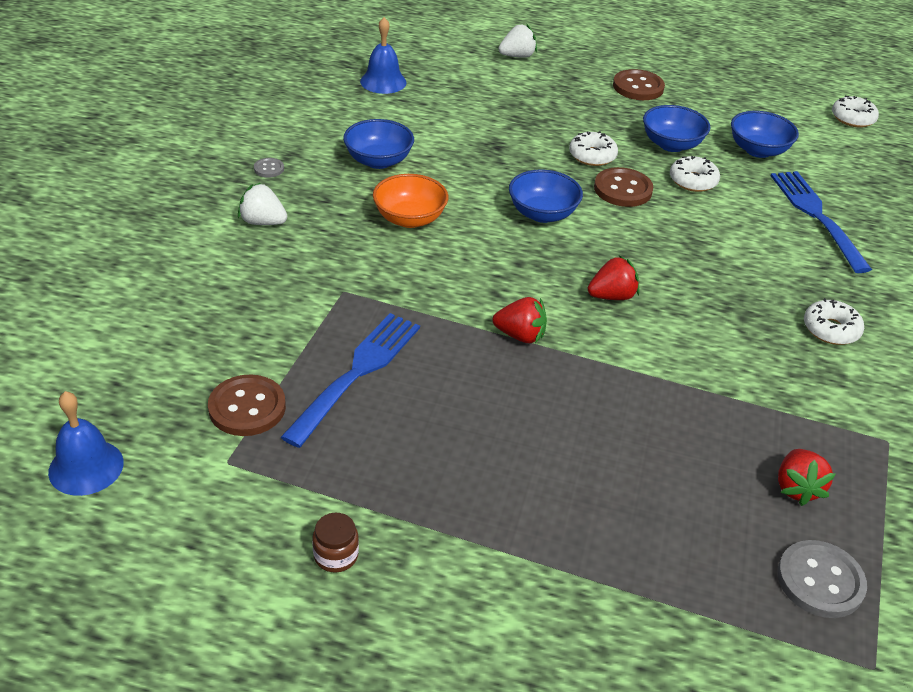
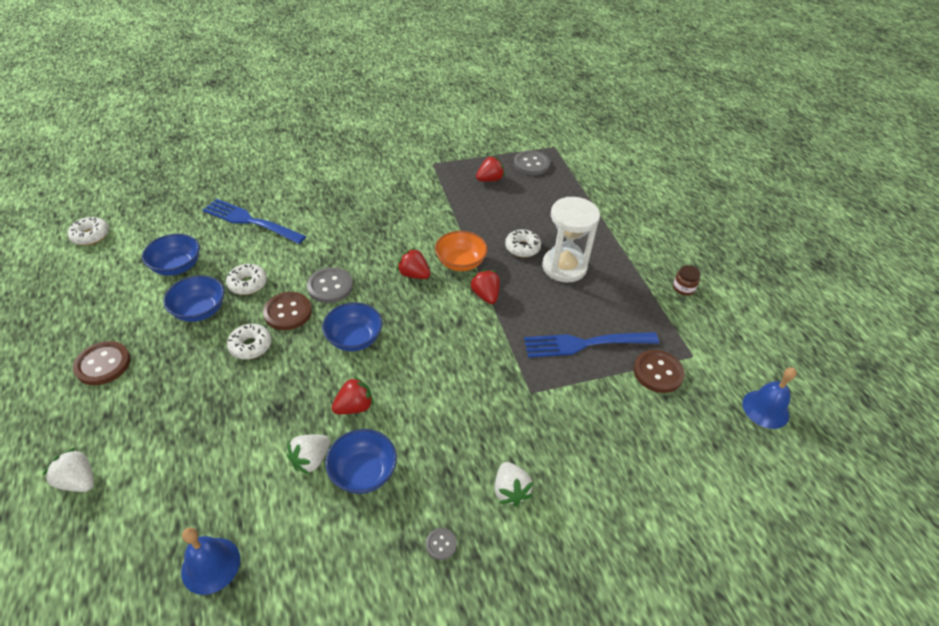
camera: 125 degrees left, 5 degrees up
orange bowl [373,174,448,228] -> orange bowl moved to [435,231,488,271]
blue fork [771,171,872,273] -> blue fork turned 75 degrees clockwise [203,199,306,244]
white donut [804,298,864,345] -> white donut moved to [505,229,541,257]
none -> white strawberry [287,434,330,475]
none -> grey button [307,267,353,303]
none -> red strawberry [332,376,374,414]
none -> white hourglass [542,197,600,283]

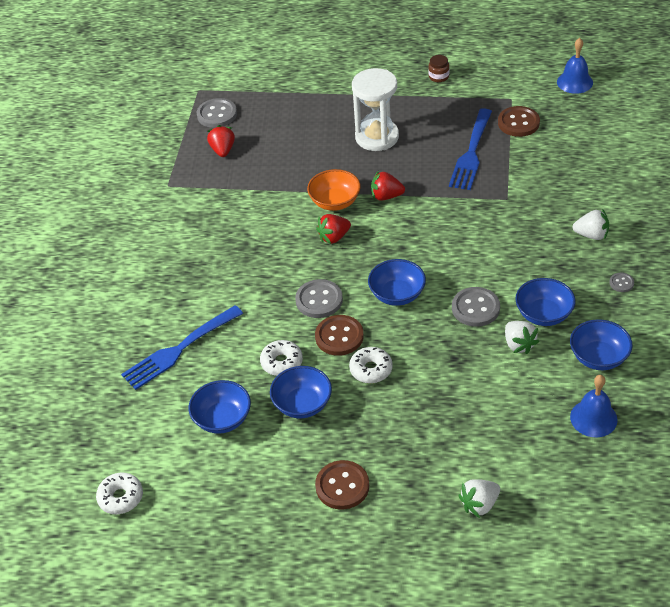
camera: 60 degrees left, 0 degrees up
red strawberry [332,376,374,414] -> grey button [452,287,500,327]
white donut [505,229,541,257] -> none
none -> blue bowl [570,319,633,370]

